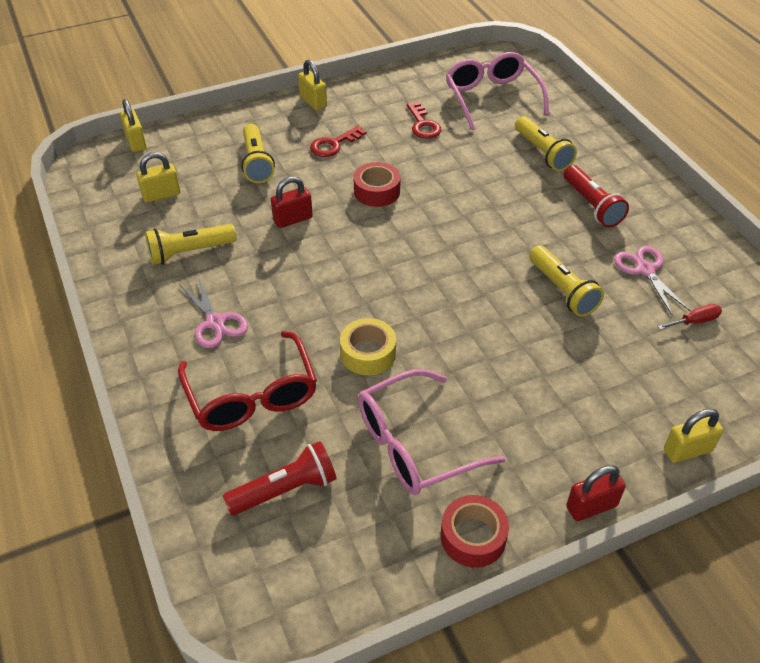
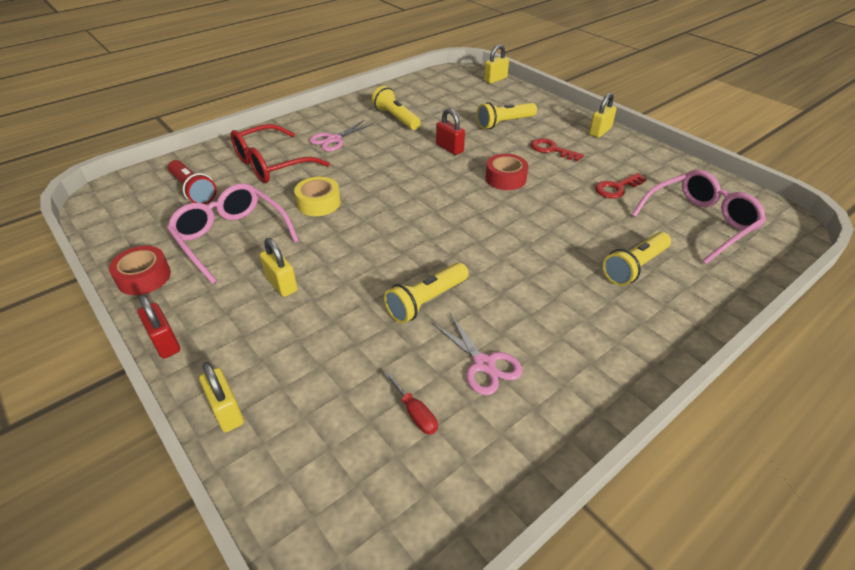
camera: 75 degrees right, 5 degrees down
yellow padlock [136,152,180,203] -> yellow padlock moved to [260,238,298,297]
red flashlight [564,165,629,227] -> none
pink scissors [614,246,690,316] -> pink scissors turned 90 degrees clockwise [432,312,523,395]

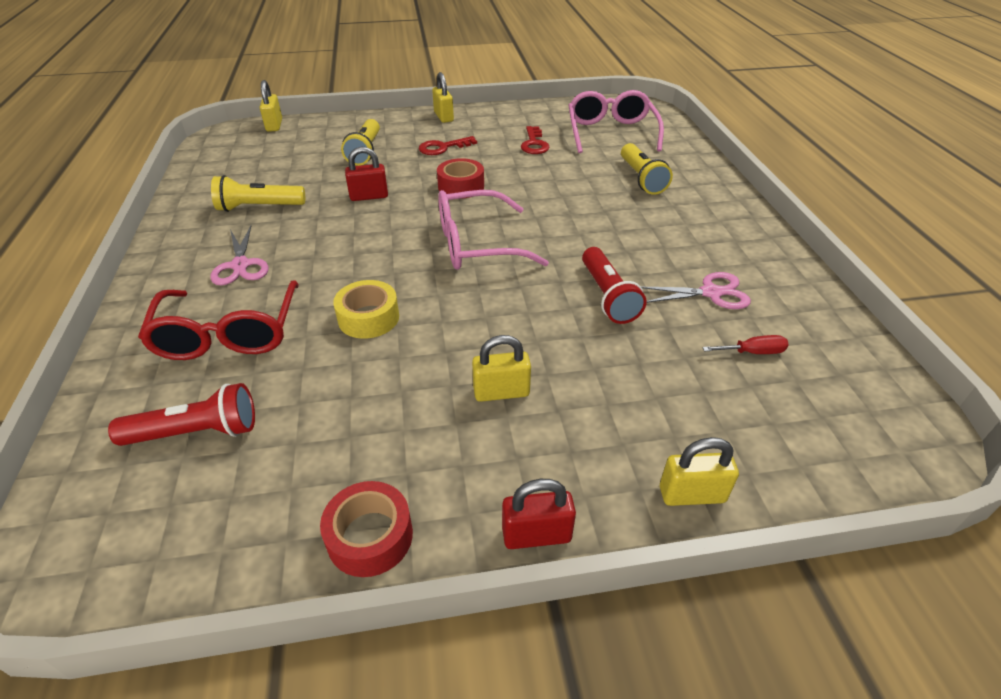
camera: 60 degrees left, 0 degrees up
pink glasses [167,183,299,284] -> pink glasses moved to [438,190,549,270]
yellow flashlight [384,262,469,323] -> red flashlight [582,247,647,324]

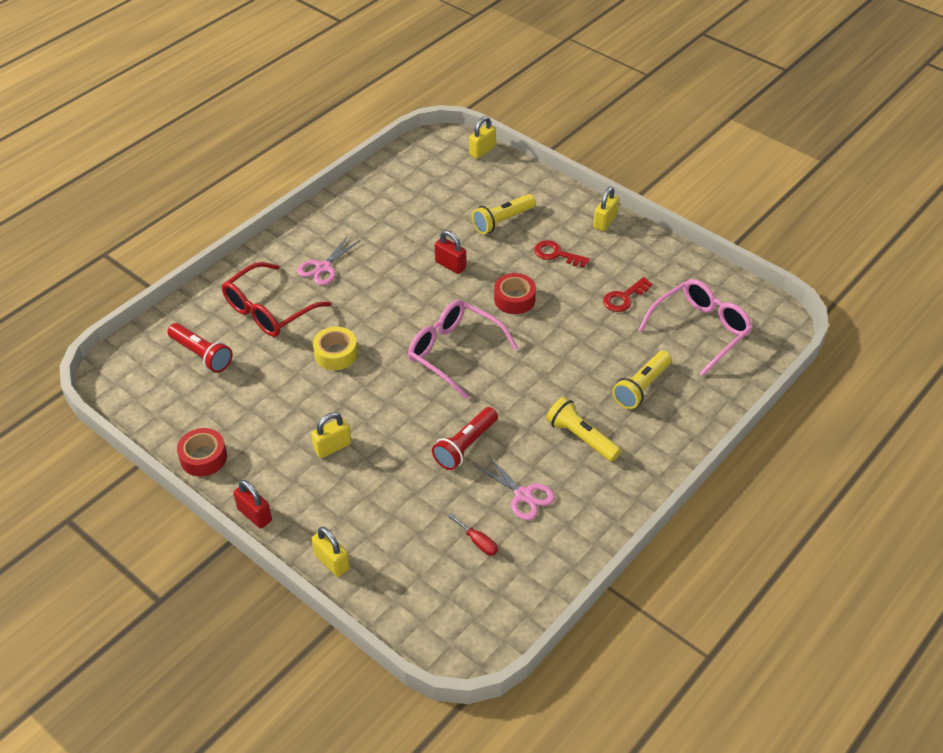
camera: 50 degrees right, 5 degrees up
yellow flashlight [211,175,305,212] -> yellow flashlight moved to [546,397,621,462]
yellow padlock [472,335,531,402] -> yellow padlock turned 75 degrees counterclockwise [311,413,351,458]

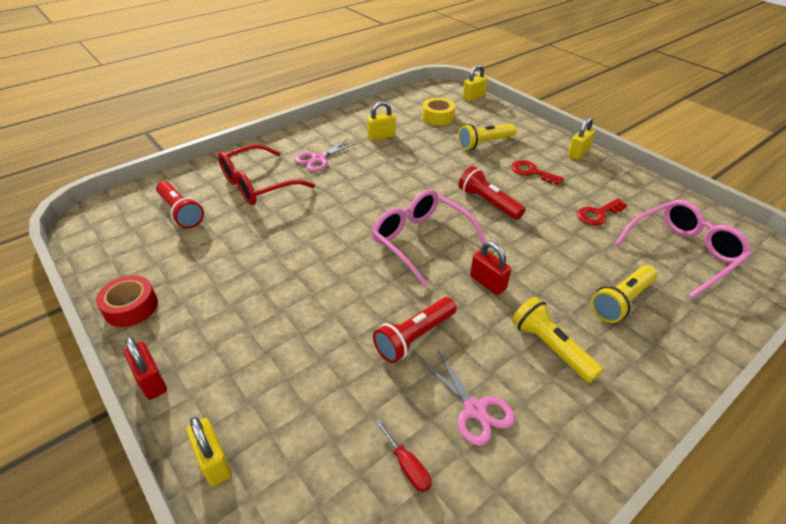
camera: 10 degrees right, 5 degrees down
yellow padlock [311,413,351,458] -> yellow padlock moved to [367,101,396,141]
yellow tape [313,327,358,370] -> yellow tape moved to [422,98,455,125]
red padlock [435,230,466,274] -> red padlock moved to [470,241,511,295]
red tape [494,273,536,314] -> red flashlight [458,166,525,220]

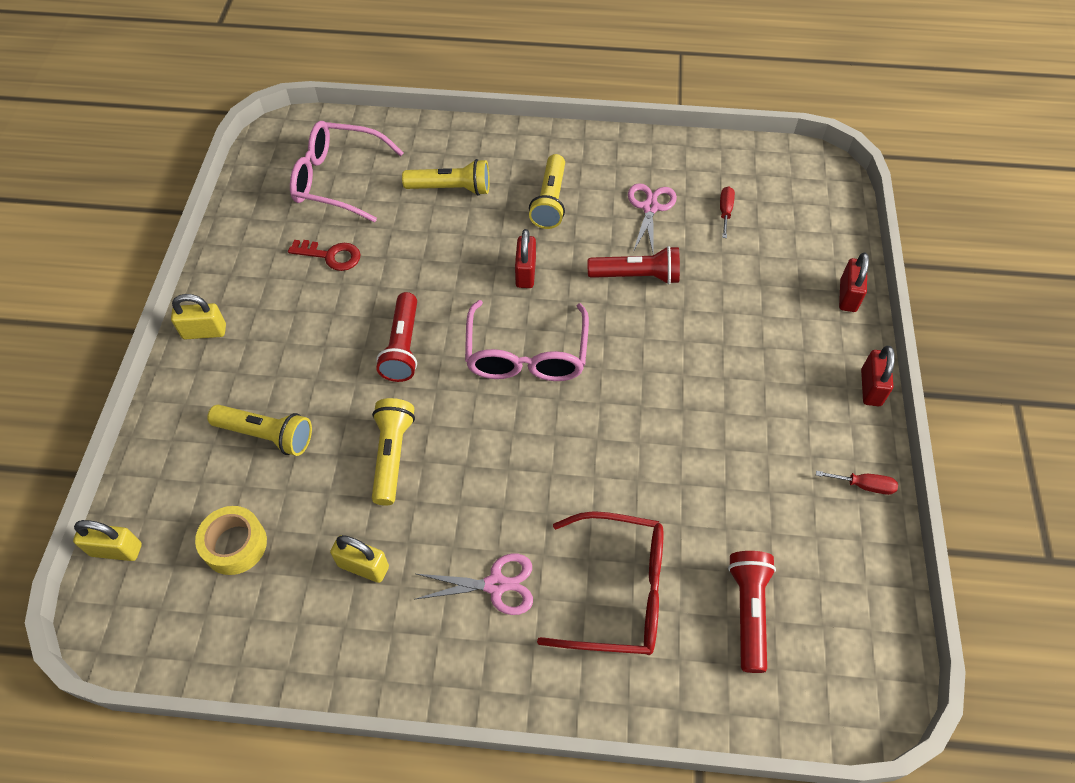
camera: 135 degrees left, 15 degrees up
red tape [96,275,158,327] -> red screwdriver [816,471,898,495]
yellow padlock [186,417,232,486] -> red padlock [839,252,869,312]
red key [511,160,564,185] -> none
none -> yellow flashlight [372,398,415,506]

